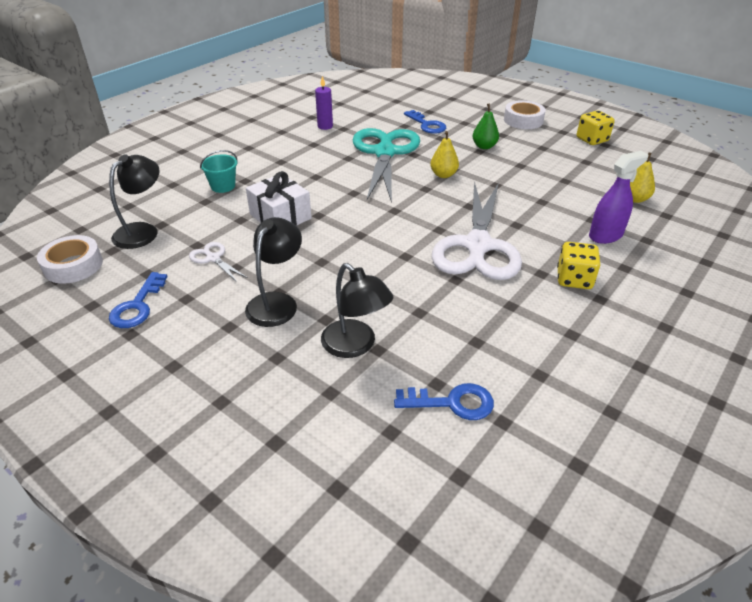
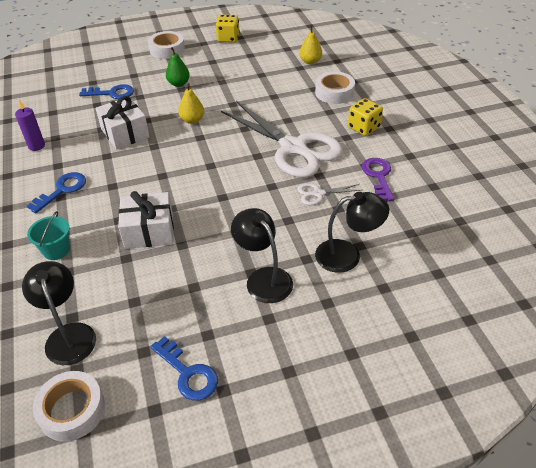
camera: 55 degrees left, 5 degrees up
white scissors [189,242,248,282] -> white scissors moved to [297,183,361,205]
turquoise scissors [353,128,420,203] -> white gift [96,96,150,149]
blue key [394,383,494,420] -> blue key moved to [27,172,86,213]
purple spray bottle [589,151,648,244] -> white tape [315,71,355,104]
none -> purple key [362,158,394,201]

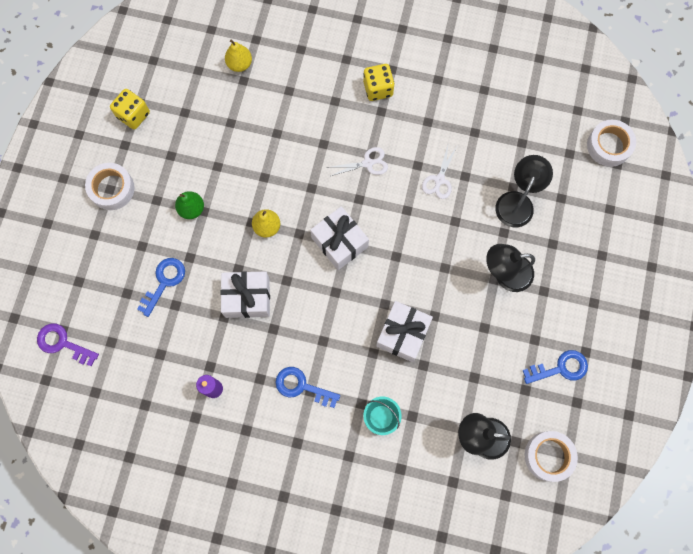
camera: 60 degrees left, 30 degrees up
blue key [27,172,86,213] -> blue key turned 45 degrees counterclockwise [275,367,340,408]
white scissors [221,101,343,178] -> white scissors [327,147,388,176], size x0.41
white tape [315,71,355,104] -> white tape moved to [587,120,636,167]
purple key [362,158,394,201] -> purple key moved to [37,323,99,366]
none -> white gift [310,206,369,270]

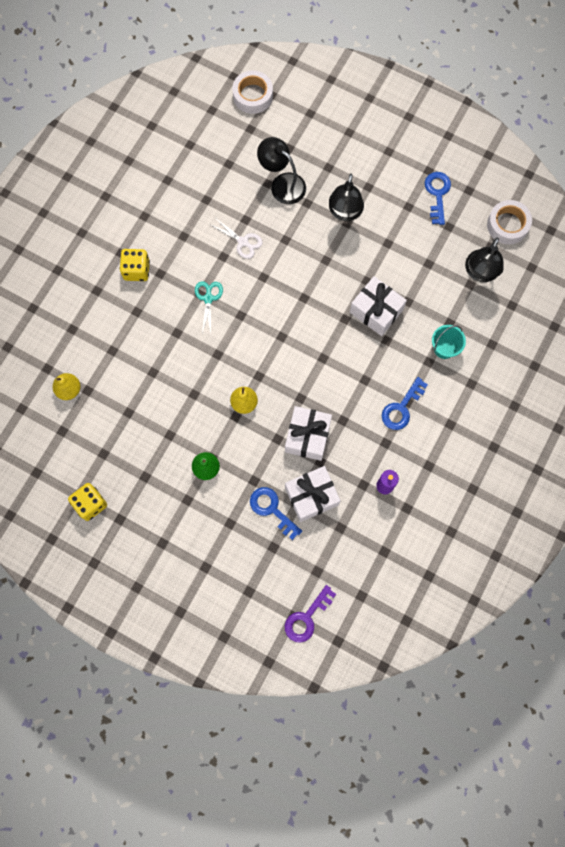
camera: 75 degrees left, 0 degrees up
white tape [85,163,135,210] -> none
white gift [310,206,369,270] -> white gift moved to [285,466,341,522]
white scissors [327,147,388,176] -> turquoise scissors [195,281,223,334]

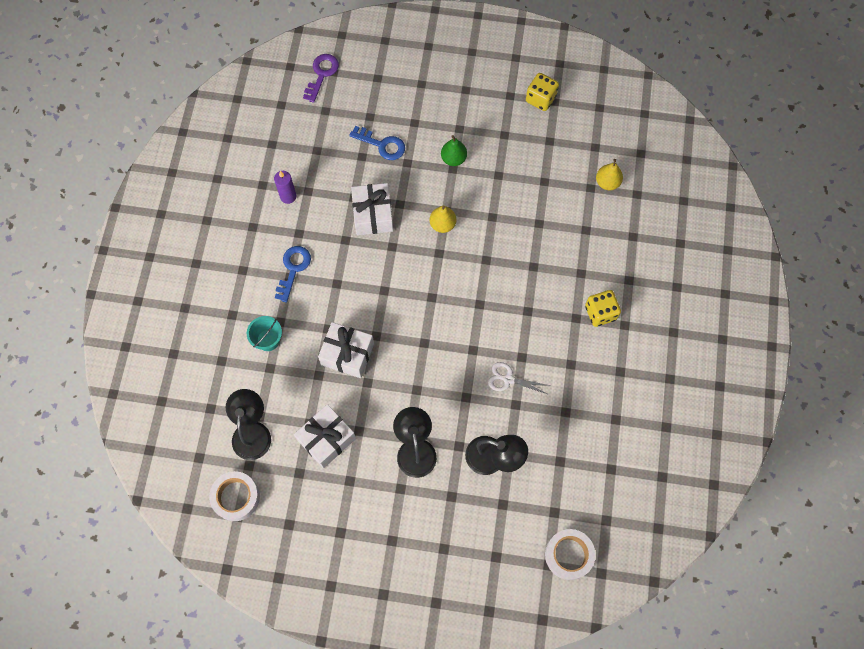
camera: 160 degrees right, 5 degrees down
turquoise scissors [195,281,223,334] -> none
white gift [285,466,341,522] -> white gift moved to [294,404,356,468]
blue key [425,172,451,225] -> none

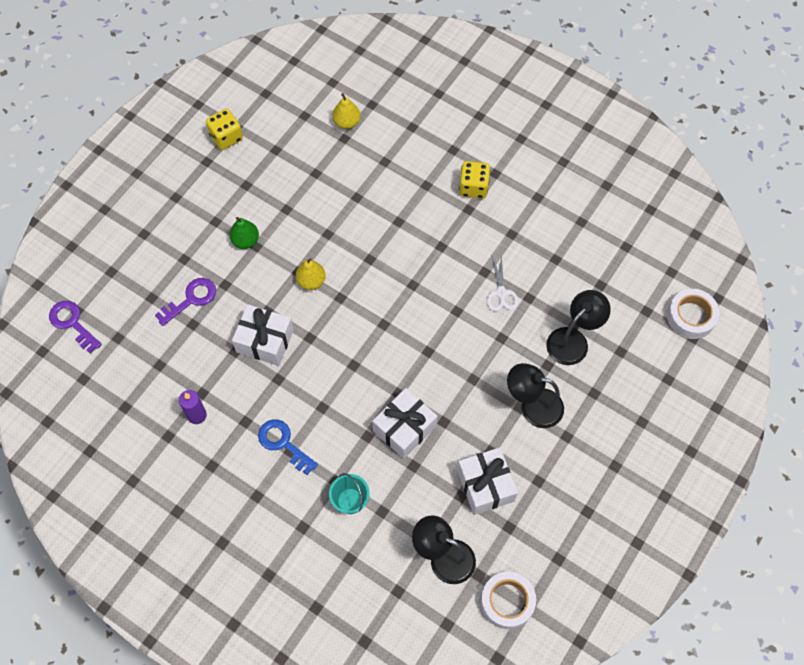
camera: 65 degrees left, 5 degrees down
blue key [349,126,405,160] -> purple key [155,278,216,326]
white scissors [488,362,551,395] -> white scissors turned 45 degrees counterclockwise [487,253,519,311]

